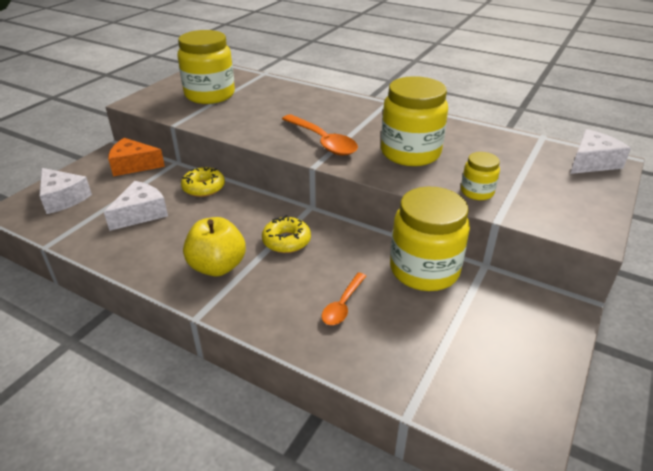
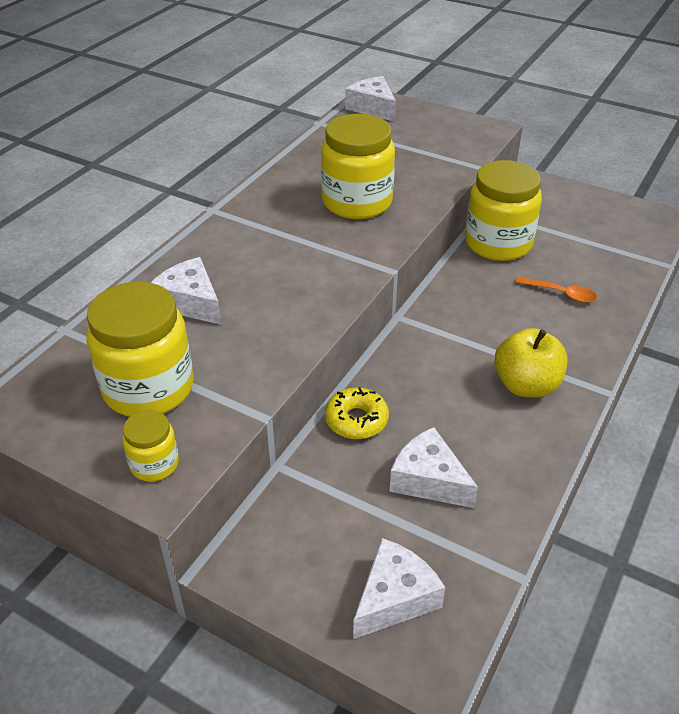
camera: 90 degrees left, 5 degrees up
orange cheese [108,138,165,176] -> none
yellow donut [262,215,311,253] -> none
orange spoon [282,114,358,155] -> none
yellow jar [461,152,500,200] -> yellow jar moved to [122,410,179,482]
none -> white cheese [151,257,221,325]

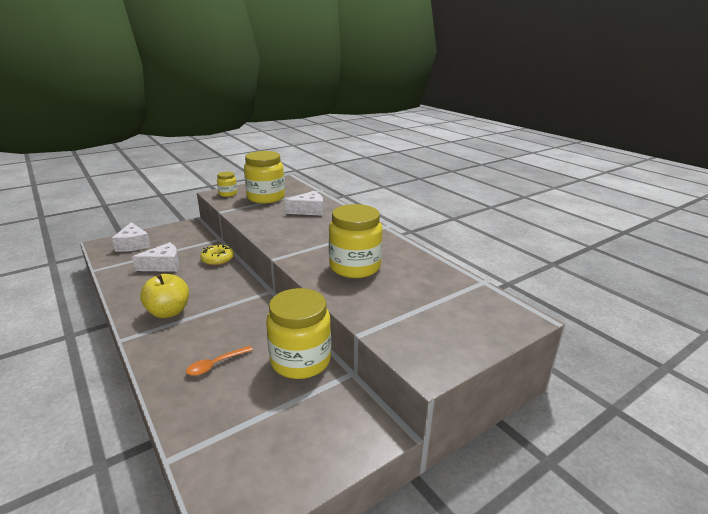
camera: 115 degrees right, 15 degrees down
white cheese [346,76,396,122] -> none

